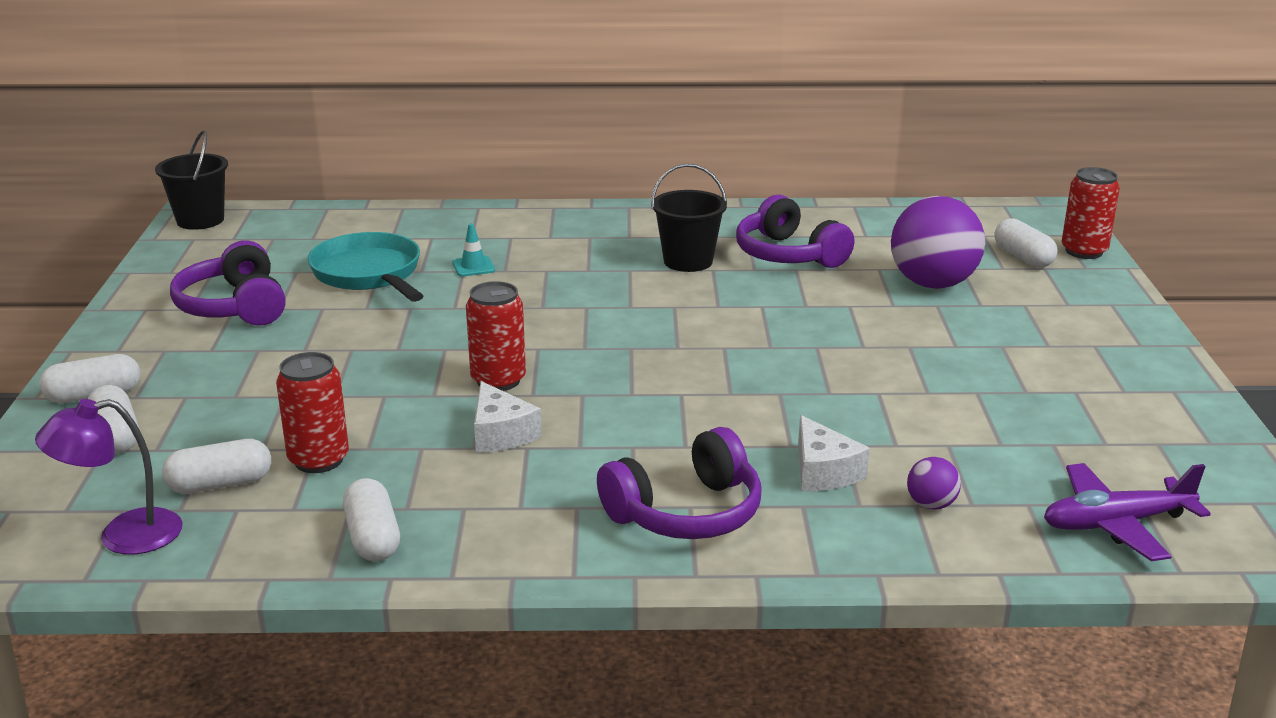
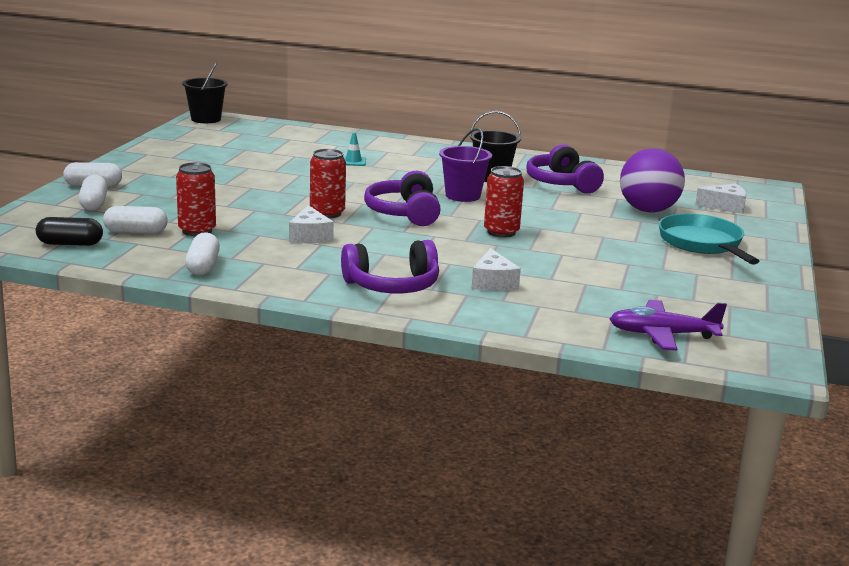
camera: 15 degrees right, 5 degrees down
purple lamp [35,399,183,555] -> black capsule [36,217,103,246]
purple headphones [170,240,286,326] -> purple headphones moved to [364,170,441,226]
turquoise pan [308,232,423,302] -> turquoise pan moved to [659,214,759,265]
purple ball [907,457,961,510] -> none
white capsule [994,218,1057,268] -> white cheese [695,184,746,214]
red can [1062,167,1120,259] -> red can moved to [484,166,524,238]
none -> purple bucket [439,128,492,202]

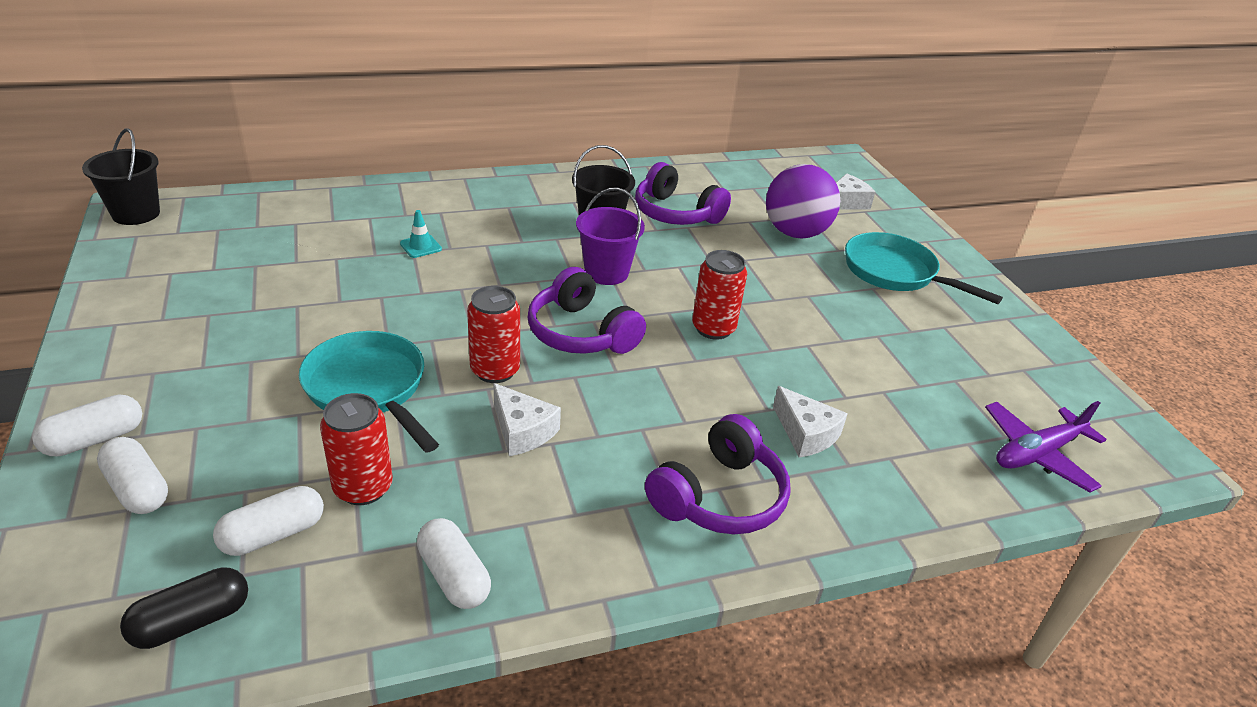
camera: 35 degrees left, 15 degrees up
none -> turquoise pan [299,331,439,453]

